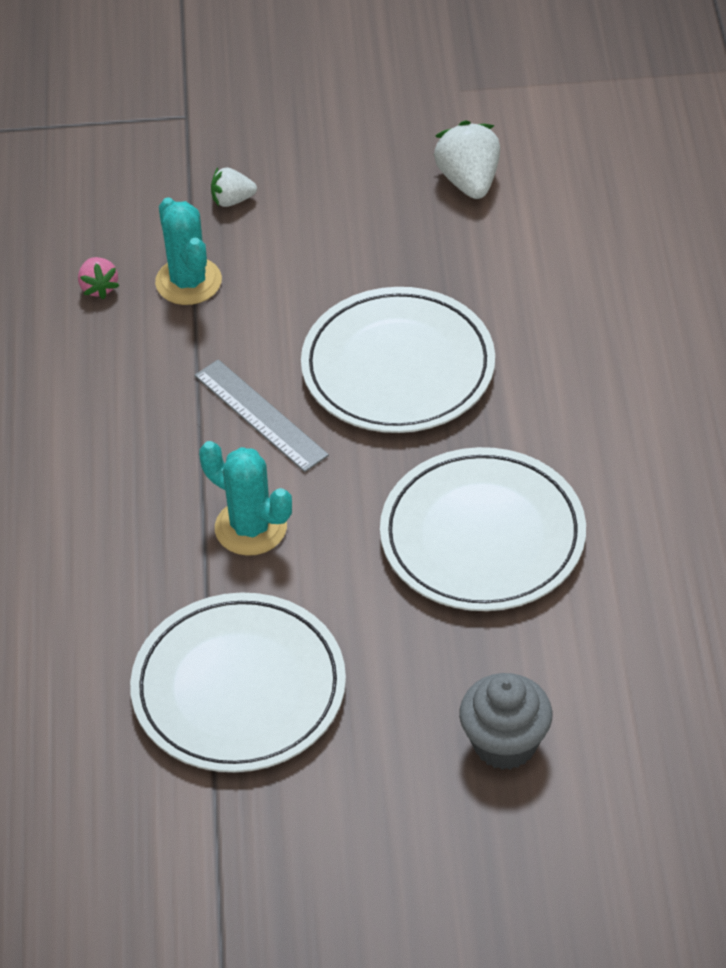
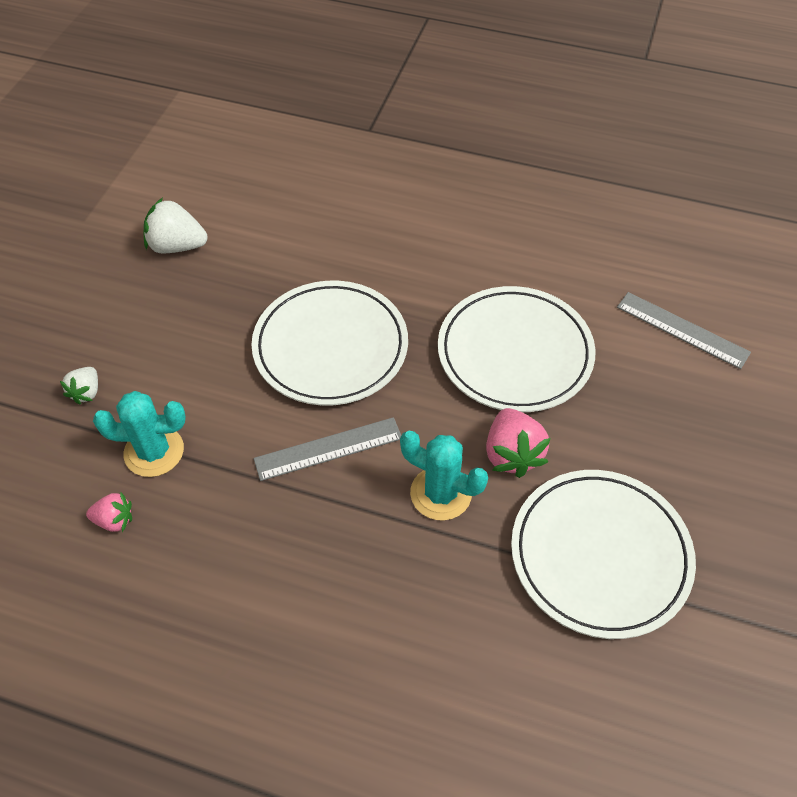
camera: 70 degrees left, 5 degrees up
turquoise cactus [199,441,292,556] -> turquoise cactus turned 60 degrees clockwise [400,431,488,521]
grey cupcake [459,673,552,770] -> none
none -> pink strawberry [486,408,551,478]
none -> grey ruler [617,292,751,369]

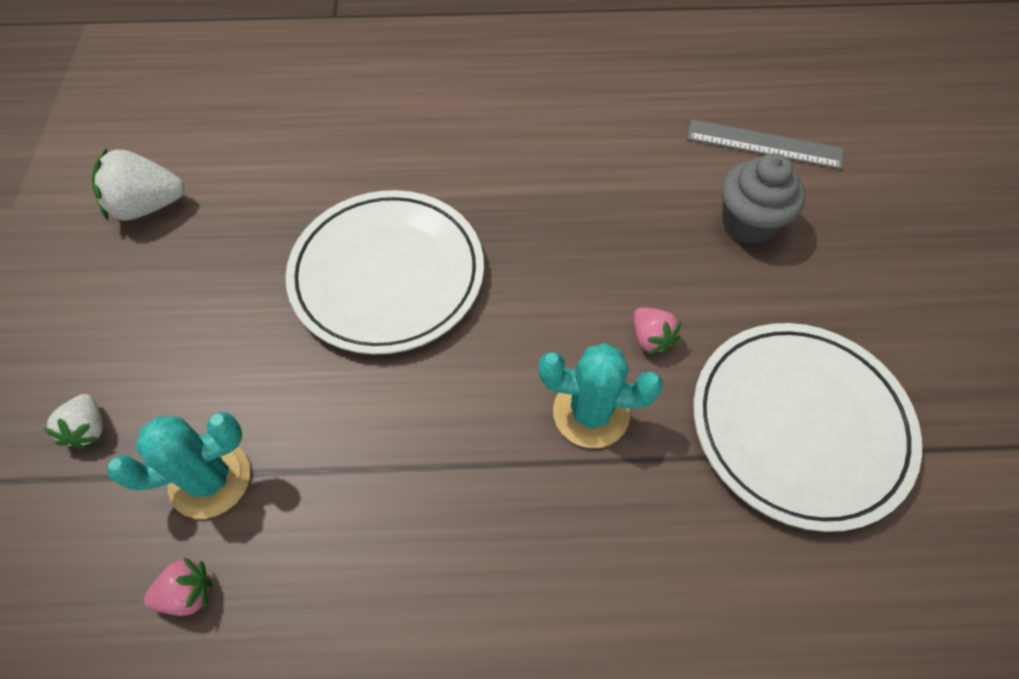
camera: 20 degrees left, 5 degrees up
grey ruler [253,417,401,481] -> none
white plate [438,286,596,412] -> none
pink strawberry [486,408,551,478] -> pink strawberry [633,308,681,354], size x0.59
none -> grey cupcake [722,153,805,245]

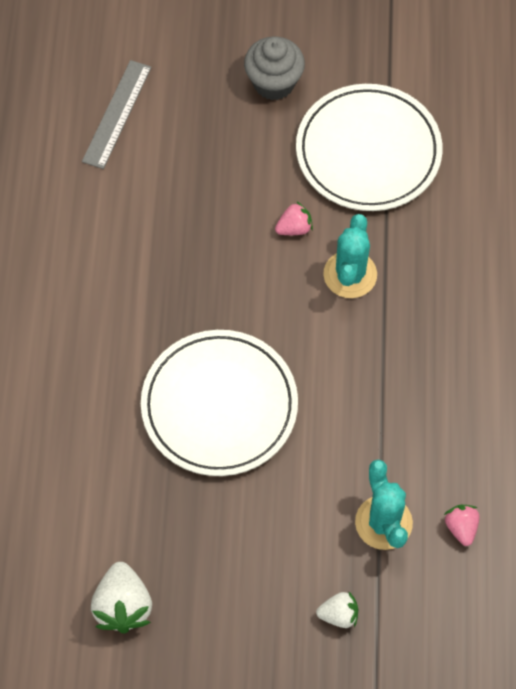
camera: 85 degrees left, 5 degrees up
grey cupcake [722,153,805,245] -> grey cupcake moved to [244,37,305,100]

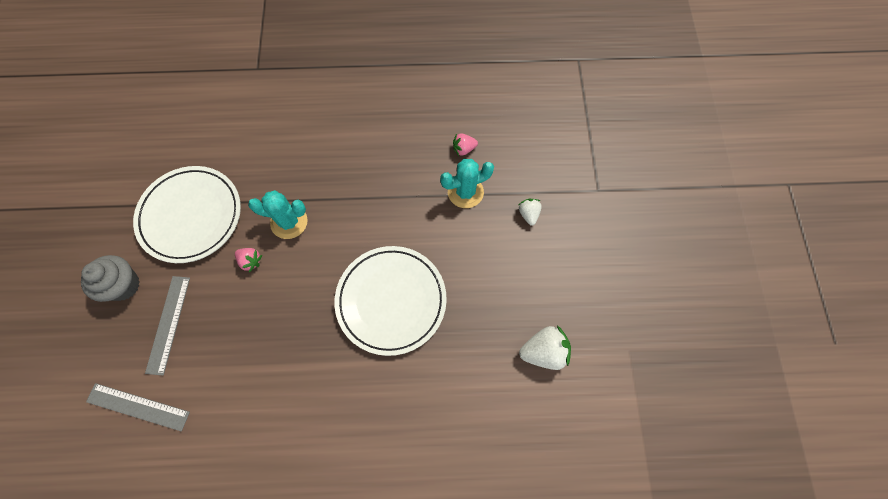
camera: 95 degrees left, 5 degrees up
pink strawberry [275,201,313,235] -> pink strawberry turned 150 degrees clockwise [235,248,262,272]
none -> grey ruler [145,276,190,376]

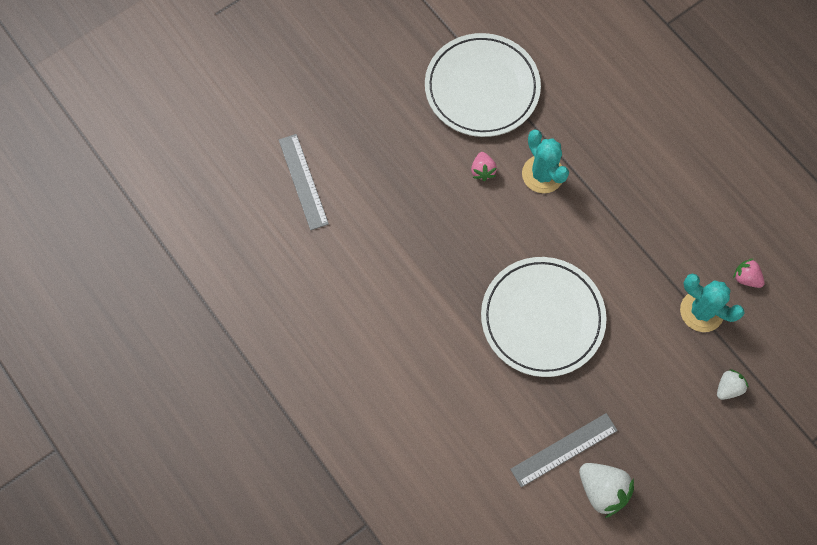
camera: 55 degrees right, 0 degrees up
grey cupcake [81,255,140,302] -> none
grey ruler [145,276,190,376] -> grey ruler moved to [510,413,618,487]

